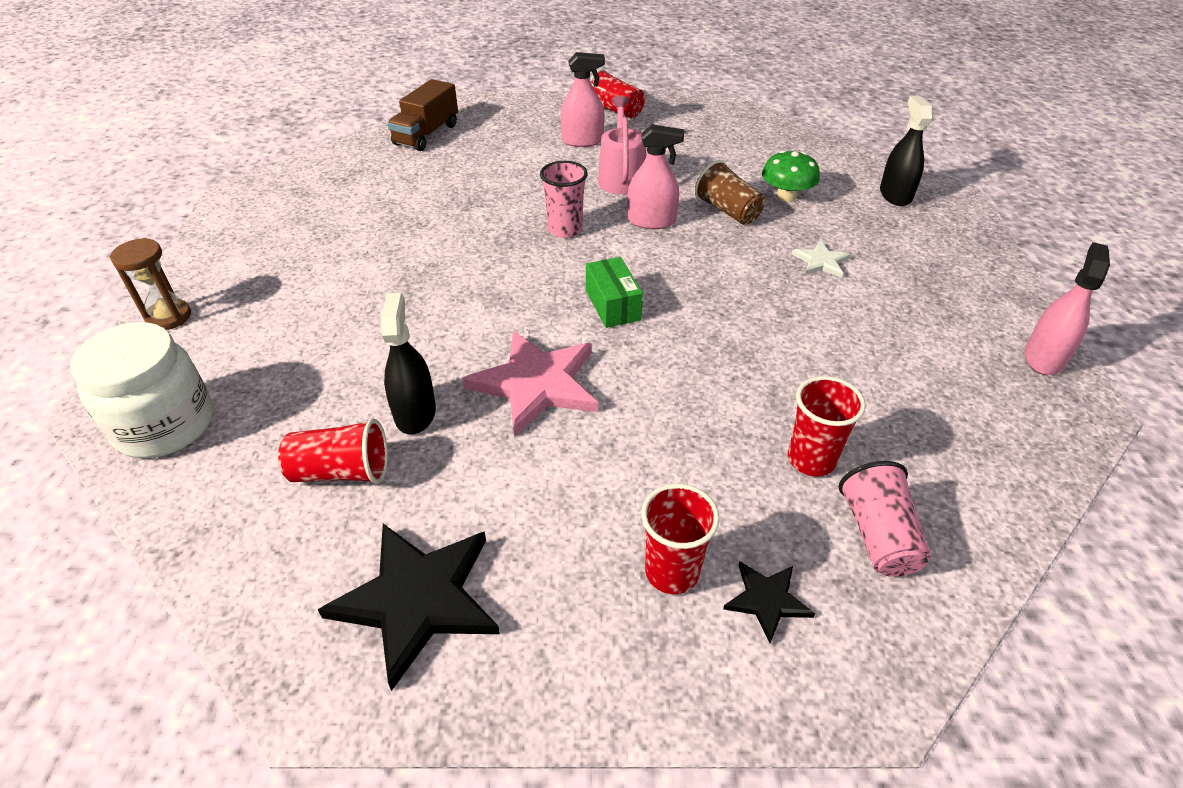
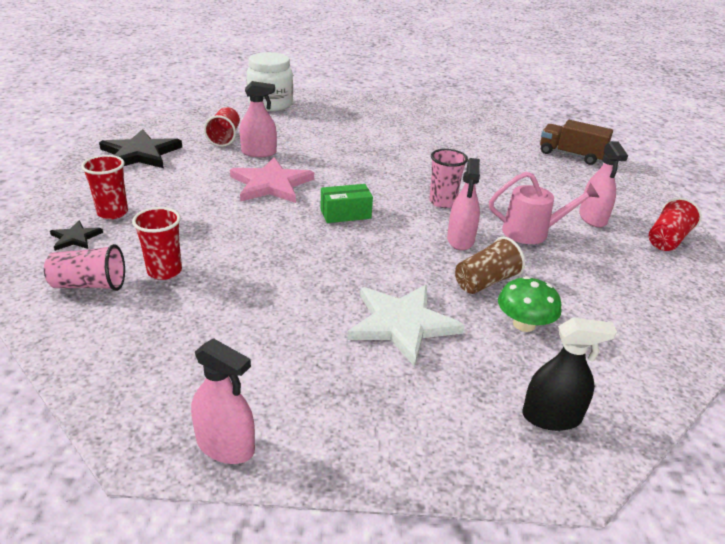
camera: 90 degrees right, 10 degrees down
brown hourglass [110,238,191,330] -> none
black spray bottle [381,293,436,435] -> pink spray bottle [240,81,277,157]
white star [792,240,851,278] -> white star [347,285,464,367], size x2.01

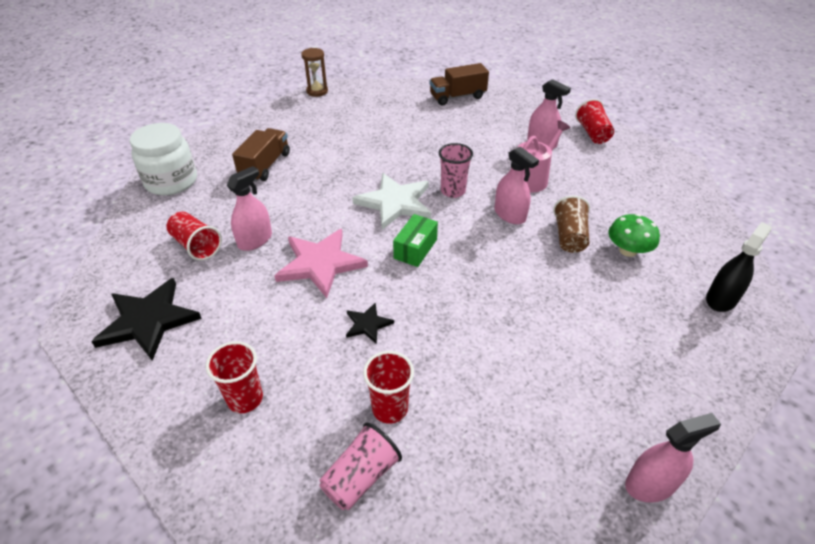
camera: 45 degrees left, 10 degrees up
black star [50,221,103,251] -> black star moved to [346,302,394,344]
white star [347,285,464,367] -> white star moved to [352,173,431,230]
none -> brown truck [232,128,290,182]
none -> brown hourglass [301,48,328,97]

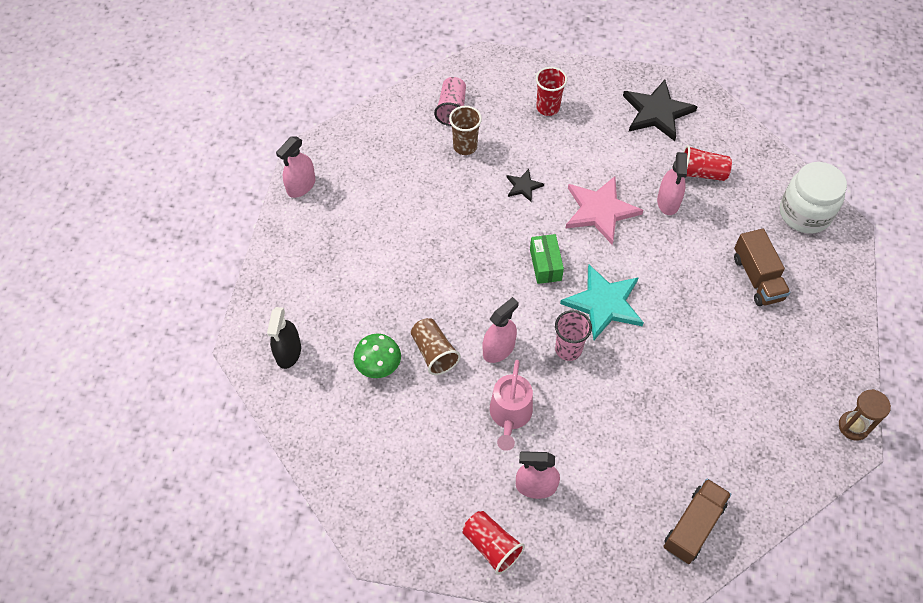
camera: 145 degrees right, 15 degrees up
white star [352,173,431,230] -> turquoise star [560,265,644,340]
red cup [363,351,414,424] -> brown cup [449,106,482,155]
pink spray bottle [495,146,539,224] -> pink spray bottle turned 120 degrees clockwise [483,297,518,363]

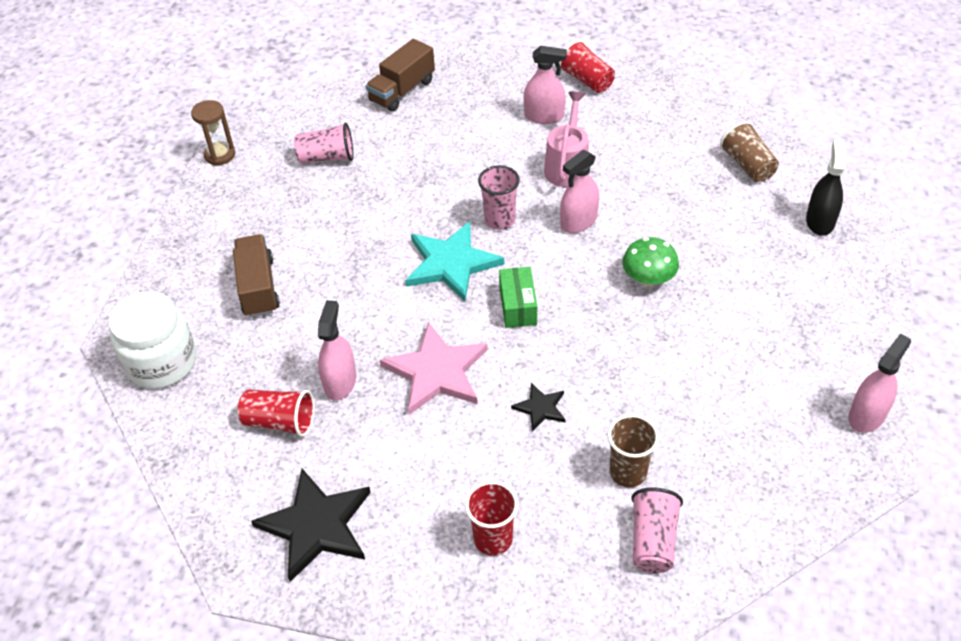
camera: 175 degrees left, 10 degrees down
green mushroom [353,334,401,378] -> green mushroom moved to [622,237,679,286]
brown cup [411,318,461,375] -> brown cup moved to [720,121,779,182]
none -> pink cup [294,123,353,163]

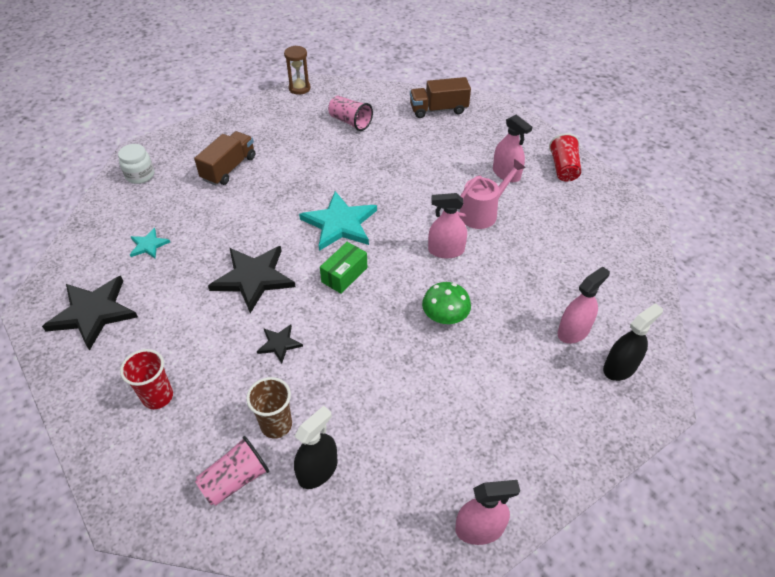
camera: 40 degrees right, 0 degrees up
white jar [108,291,196,389] -> white jar [118,144,154,184], size x0.59
red cup [238,390,315,437] -> turquoise star [130,228,170,258]
pink spray bottle [318,300,356,401] -> pink spray bottle moved to [558,266,610,344]
pink star [380,322,488,415] -> black star [208,246,295,313]
pink cup [478,165,520,230] -> none
brown cup [720,121,779,182] -> none
none -> black spray bottle [294,406,338,489]

